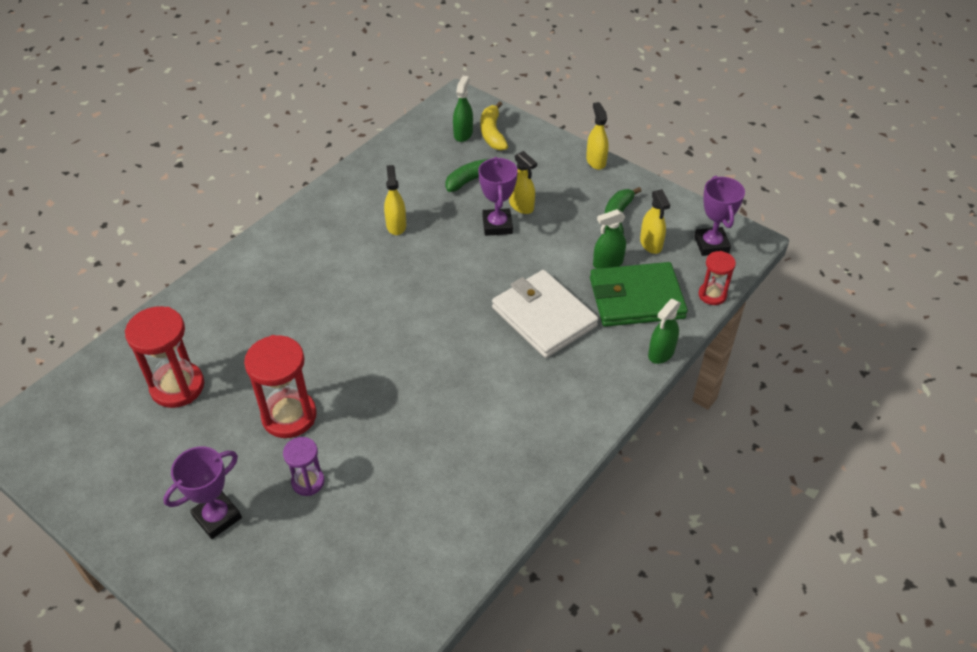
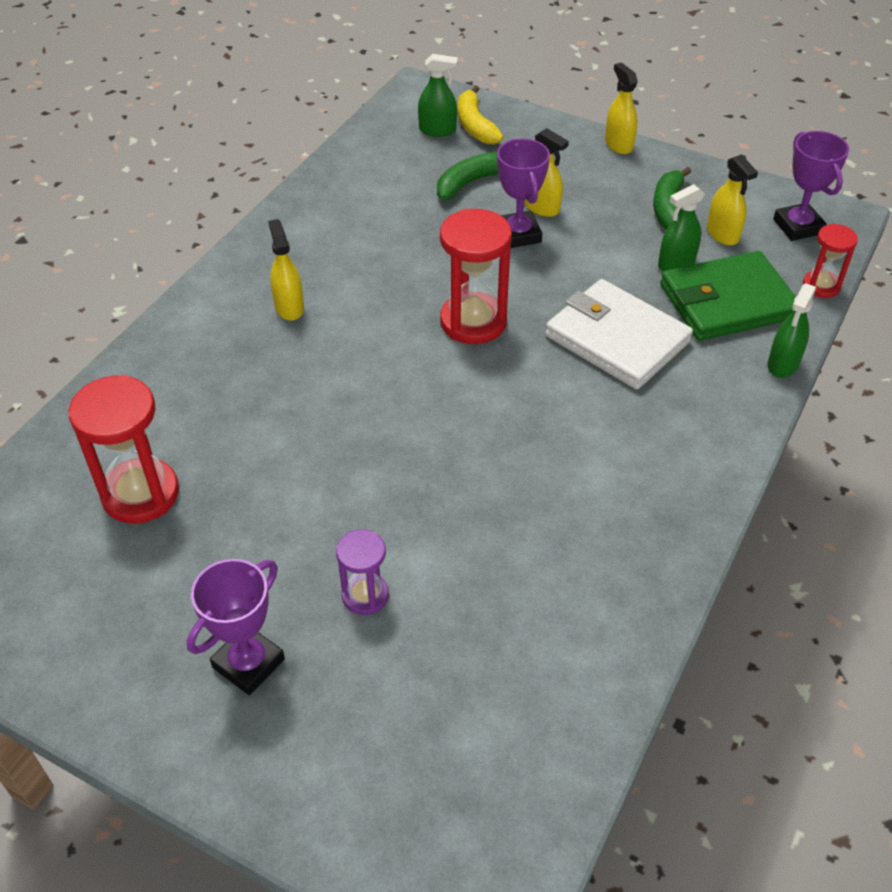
camera: 10 degrees left, 0 degrees up
red hourglass [244,335,317,438] -> red hourglass moved to [440,209,512,344]
yellow spray bottle [384,165,406,235] -> yellow spray bottle moved to [268,219,304,321]
green spray bottle [453,76,473,142] -> green spray bottle turned 90 degrees clockwise [418,54,458,137]

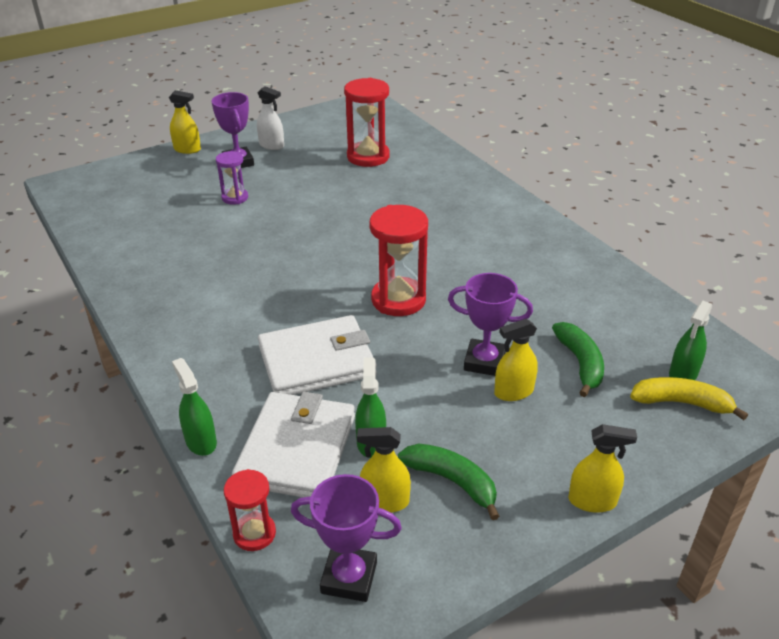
camera: 120 degrees right, 10 degrees down
yellow spray bottle [268,219,304,321] -> yellow spray bottle moved to [169,90,201,154]
green wallet [660,251,796,341] -> white wallet [232,392,355,497]
none -> white spray bottle [257,86,284,150]

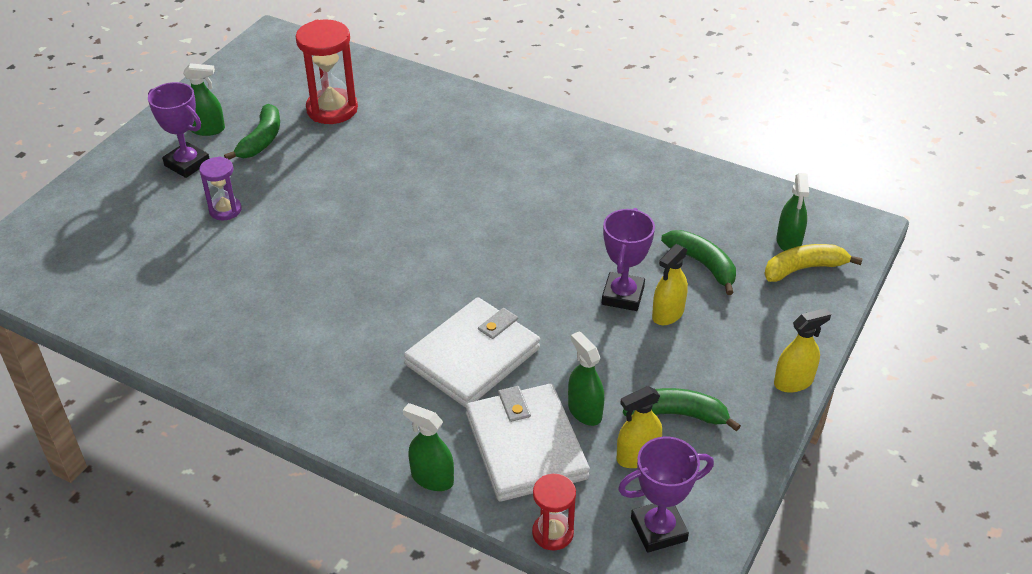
camera: 30 degrees left, 5 degrees up
yellow spray bottle [169,90,201,154] -> none
white spray bottle [257,86,284,150] -> green spray bottle [183,63,225,136]
red hourglass [369,205,428,316] -> none
purple trophy [448,273,533,376] -> purple trophy turned 60 degrees counterclockwise [602,208,655,311]
none -> green banana [224,104,280,160]

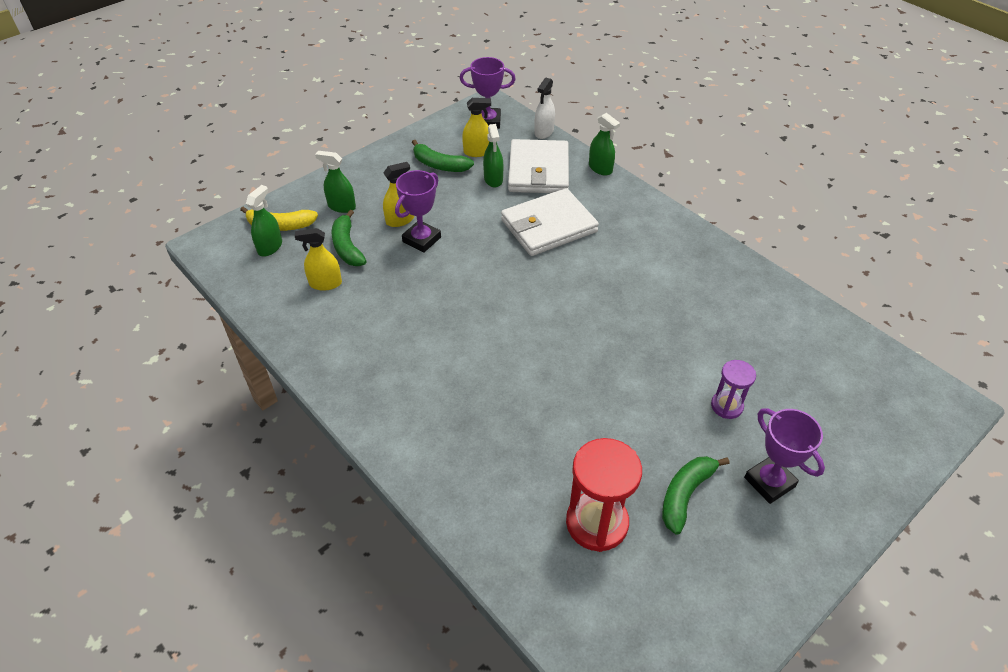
camera: 160 degrees left, 5 degrees up
green spray bottle [183,63,225,136] -> green spray bottle moved to [315,151,356,213]
red hourglass [532,474,576,550] -> white spray bottle [534,78,555,139]
yellow spray bottle [774,308,831,393] -> yellow spray bottle moved to [295,228,342,291]

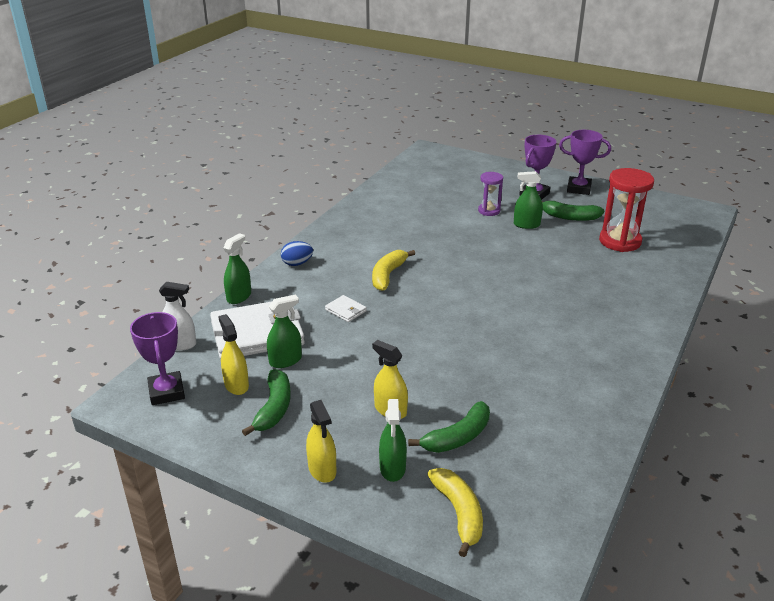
camera: 110 degrees left, 15 degrees down
green spray bottle [246,185,282,256] -> green spray bottle moved to [514,171,543,229]
yellow spray bottle [295,228,342,291] -> yellow spray bottle moved to [306,400,336,483]
purple trophy [395,170,441,253] -> purple trophy moved to [559,130,611,195]
white wallet [501,188,599,256] -> white wallet [325,295,367,322], size x0.42
none -> blue egg [281,241,313,266]
none -> yellow banana [372,250,415,291]

